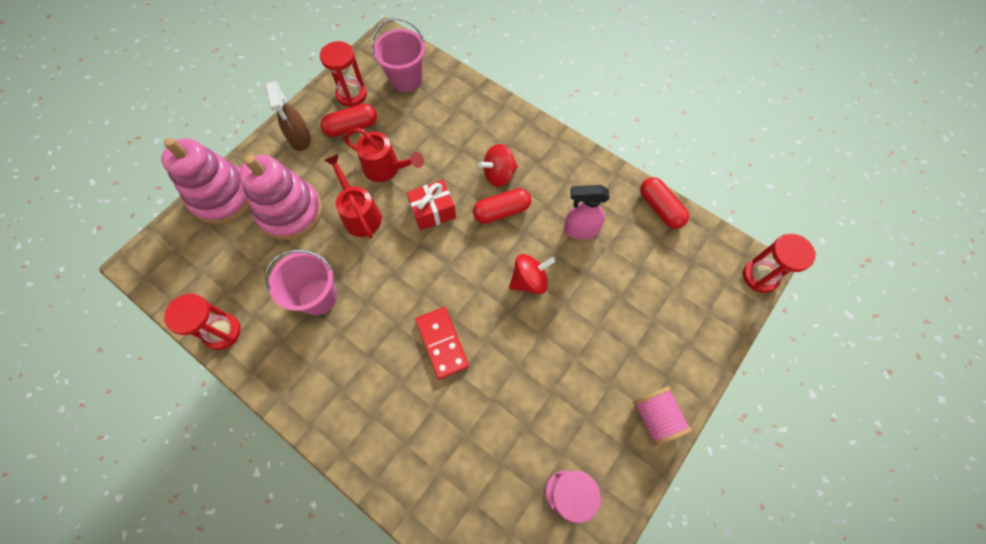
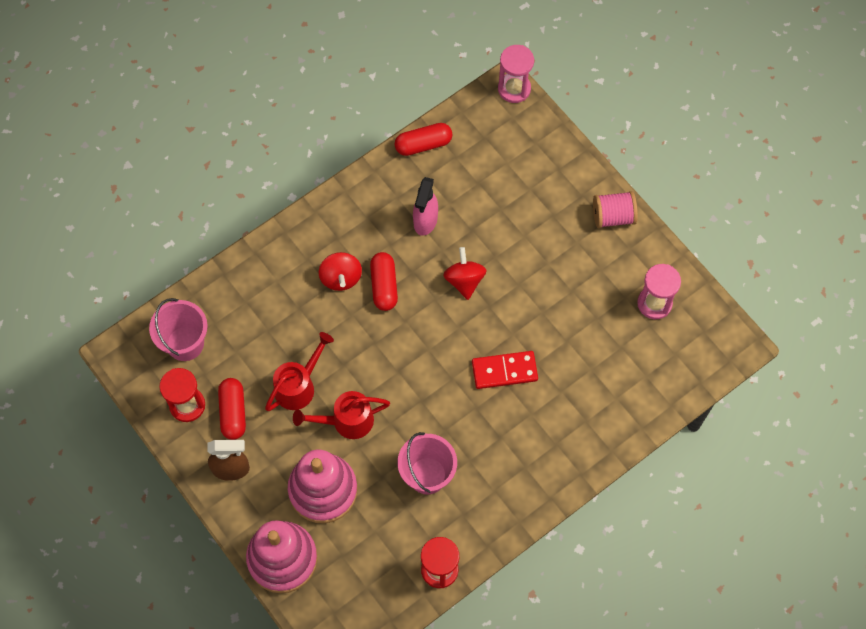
camera: 75 degrees left, 0 degrees up
red gift [406,180,456,230] -> none
red hourglass [743,234,816,293] -> pink hourglass [498,45,534,103]

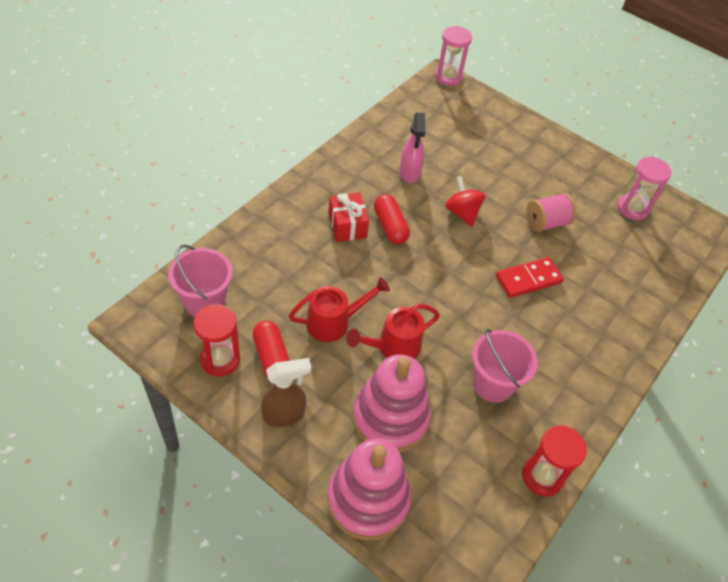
camera: 20 degrees left, 15 degrees down
red watering can [265,332,334,411] -> red watering can turned 45 degrees clockwise [289,277,390,342]
red spinning top [319,252,362,291] -> red gift [328,192,369,242]
red capsule [395,123,453,156] -> none
pink spool [593,191,638,228] -> pink spool moved to [526,193,576,232]

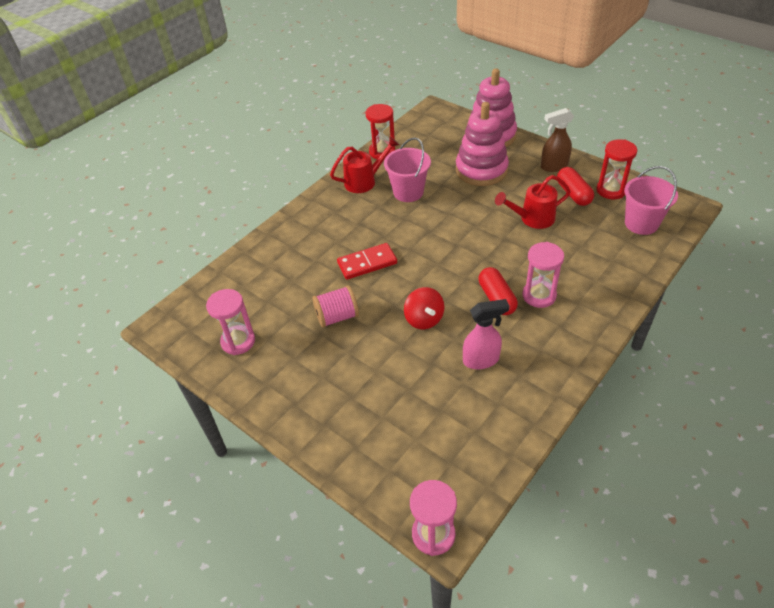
camera: 170 degrees left, 5 degrees down
red gift [328,192,369,242] -> pink hourglass [523,242,564,308]
red watering can [346,304,440,359] -> red watering can moved to [330,137,399,193]
pink spray bottle [399,112,426,183] -> pink spray bottle turned 75 degrees clockwise [463,299,509,369]

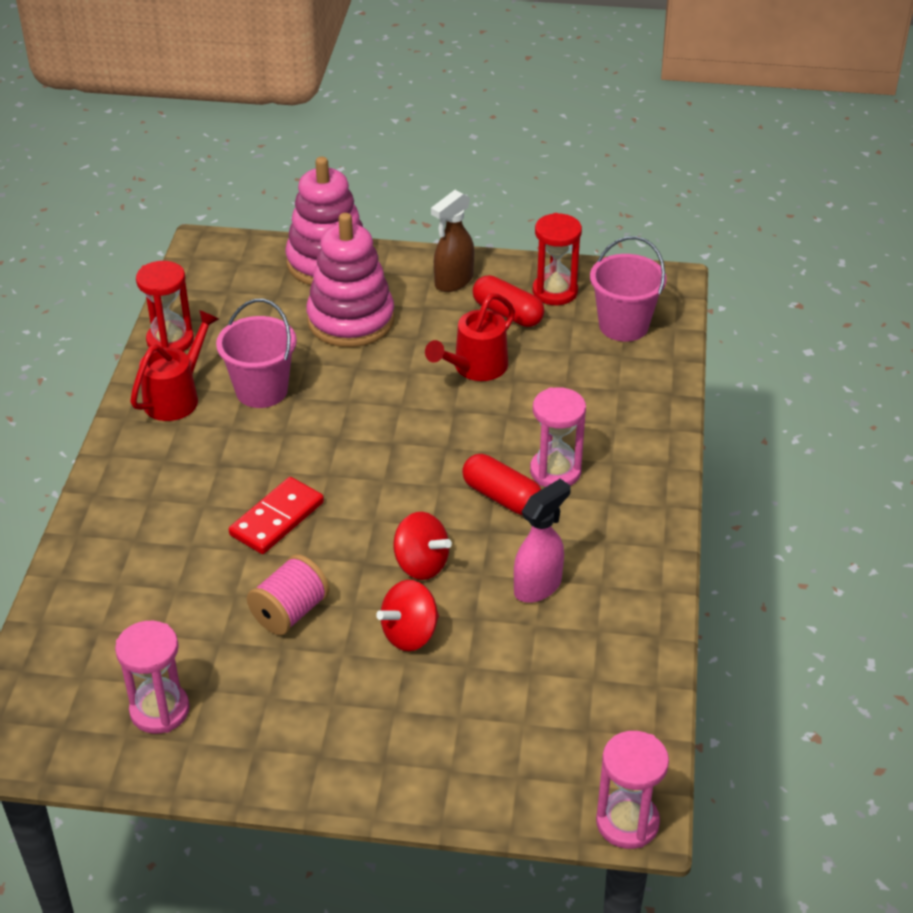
camera: 35 degrees left, 5 degrees down
none -> red spinning top [376,580,439,651]

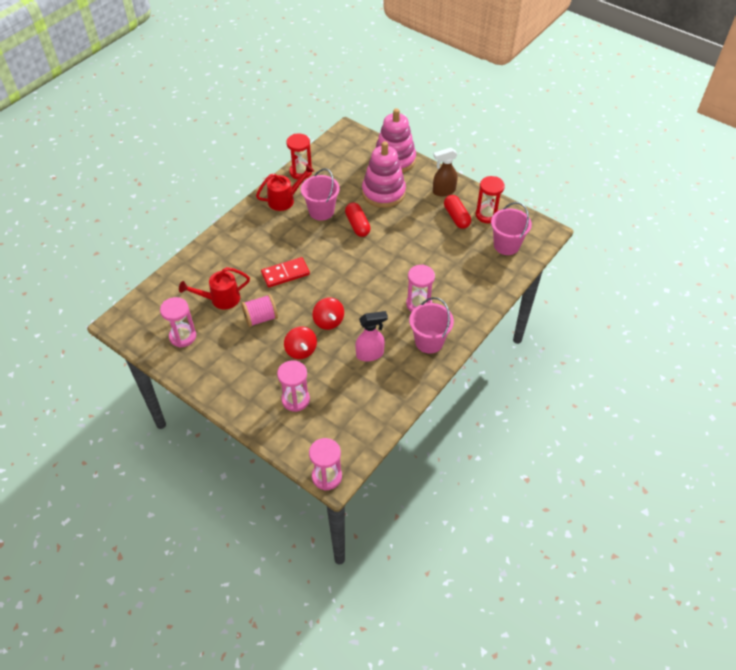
camera: 30 degrees right, 10 degrees up
red spinning top [376,580,439,651] -> red spinning top turned 105 degrees counterclockwise [284,326,317,359]
red watering can [425,293,515,381] -> red watering can moved to [179,267,250,309]
red capsule [462,454,541,515] -> red capsule moved to [345,202,371,237]
none -> pink hourglass [277,360,310,412]
none -> pink bucket [409,297,454,354]

